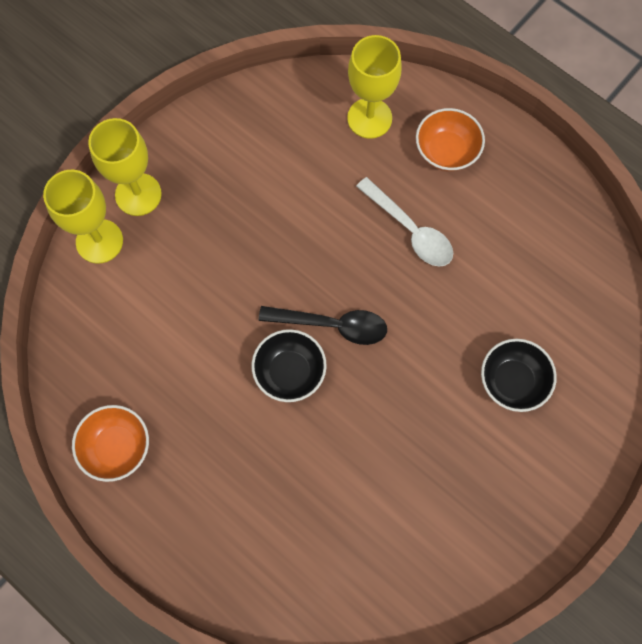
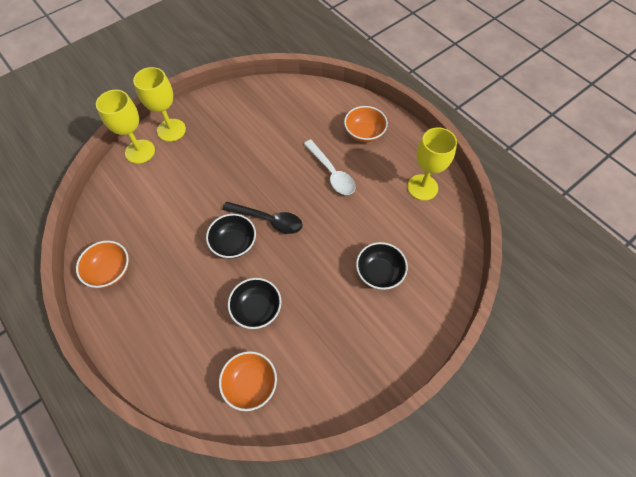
camera: 10 degrees right, 10 degrees down
yellow goblet [347,35,402,139] -> yellow goblet moved to [407,127,457,201]
none -> orange bowl [219,351,277,411]
none -> black bowl [228,278,281,329]

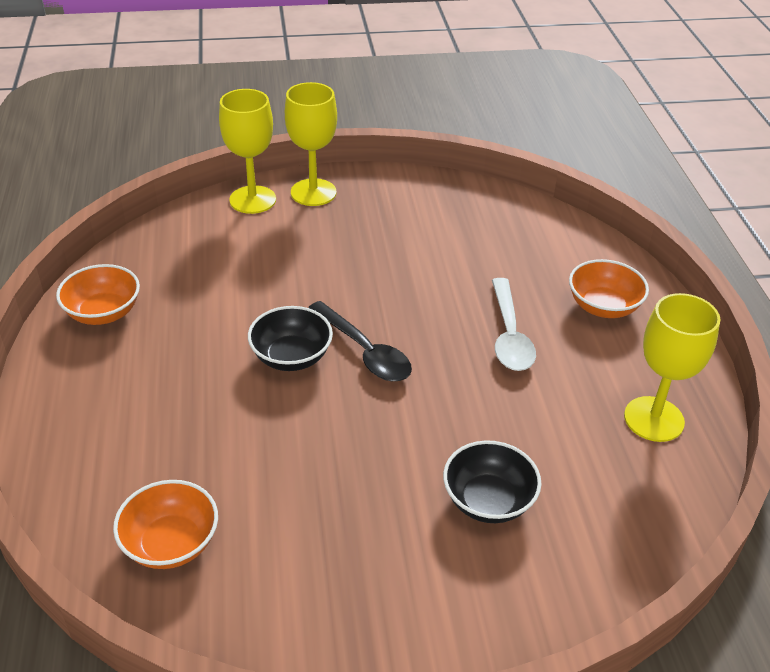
camera: 30 degrees right, 20 degrees down
black bowl [228,278,281,329] -> none

